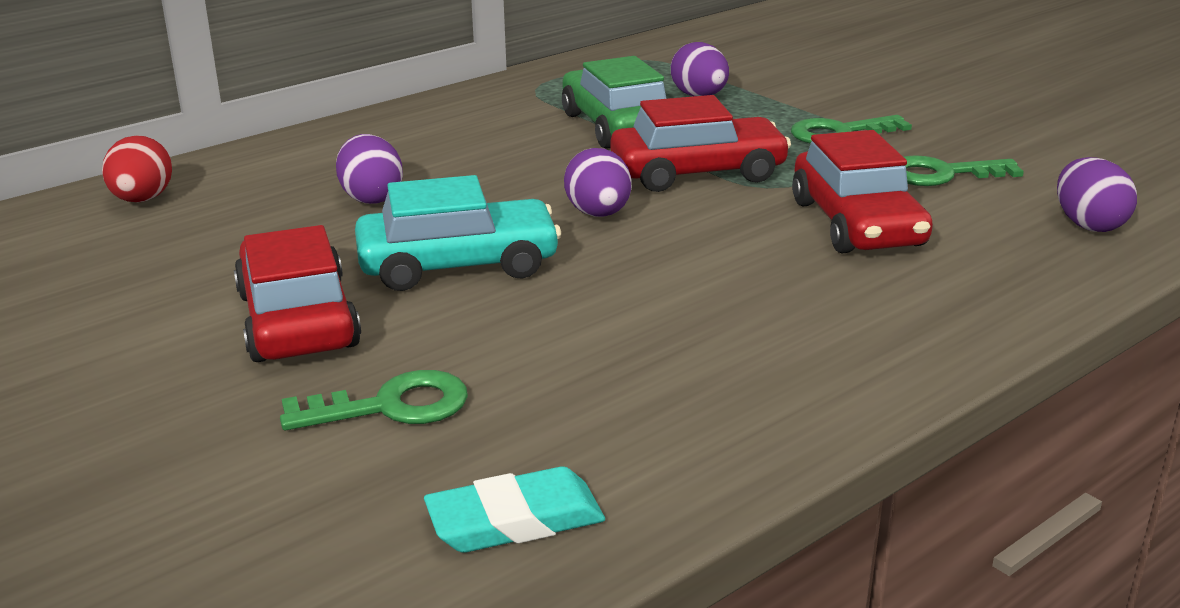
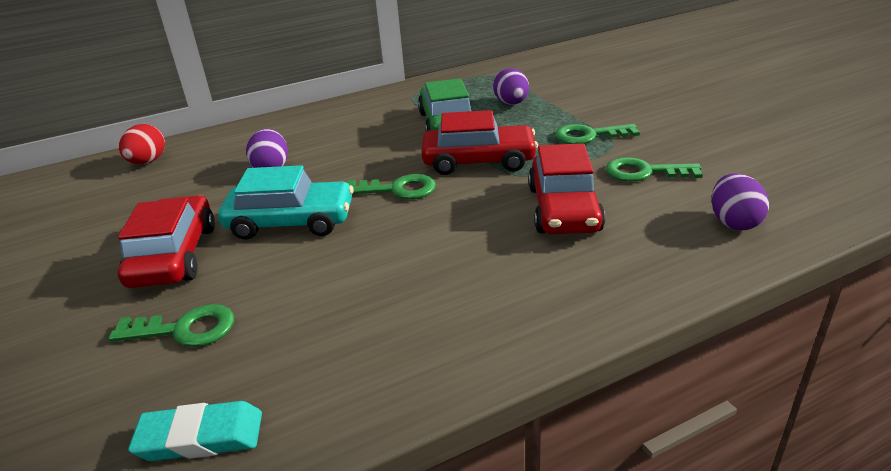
camera: 15 degrees right, 5 degrees up
purple egg [564,148,632,217] -> green key [348,174,436,199]

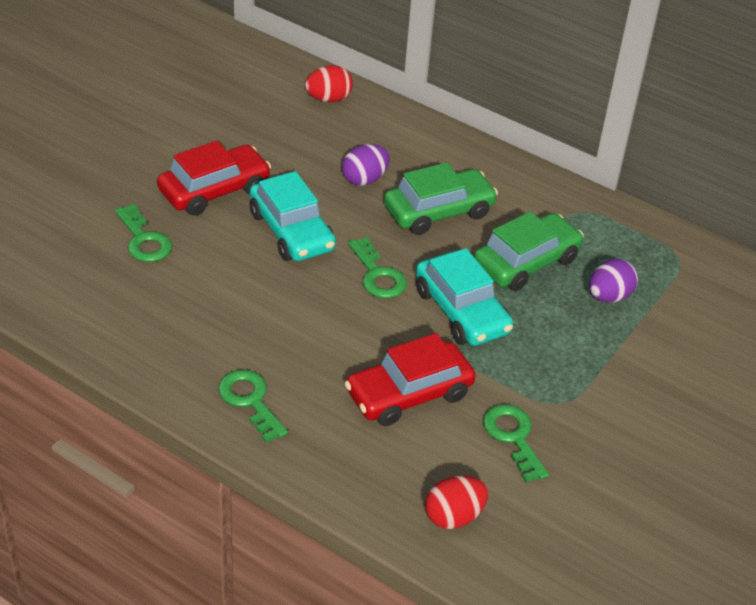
camera: 55 degrees right, 10 degrees up
turquoise eraser [128,401,262,461] -> none
red car [421,110,538,175] -> turquoise car [416,248,513,346]
green key [555,124,640,144] -> green key moved to [218,370,288,443]
purple egg [711,173,769,231] -> red egg [425,476,488,529]
none -> green car [384,163,498,235]

